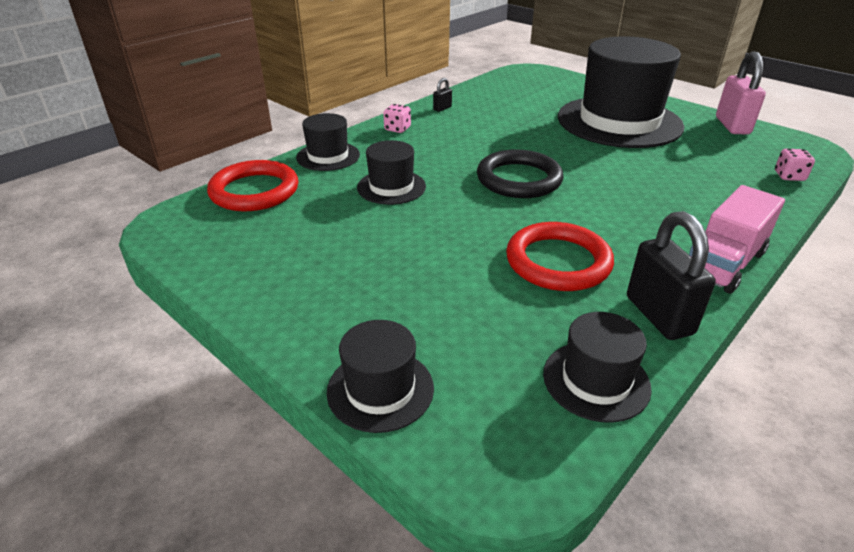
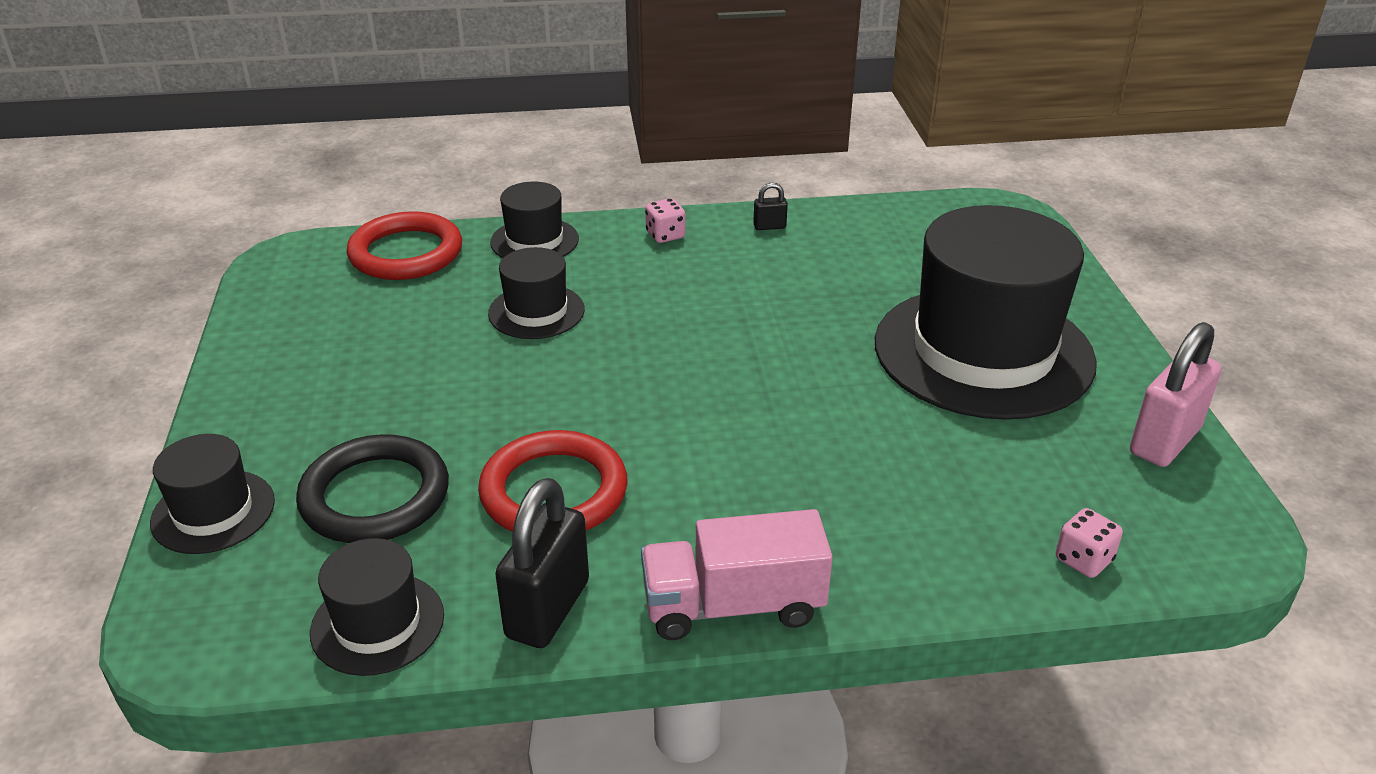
camera: 40 degrees right, 0 degrees up
black ring [477,149,564,198] -> black ring moved to [296,434,449,543]

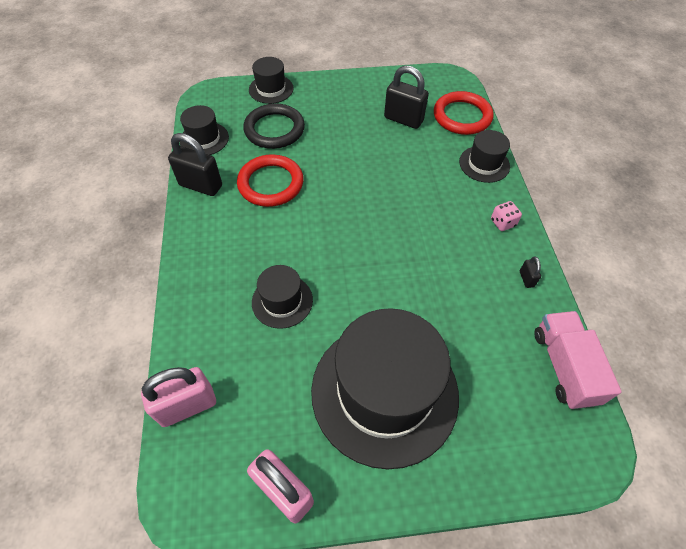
camera: 90 degrees right, 20 degrees up
black hat [488,247,585,339] -> black hat moved to [252,265,313,329]
pink truck [641,509,833,640] -> pink truck moved to [534,311,622,409]
pink dice [1056,508,1123,578] -> pink padlock [141,367,216,427]
none -> black padlock [384,65,429,129]

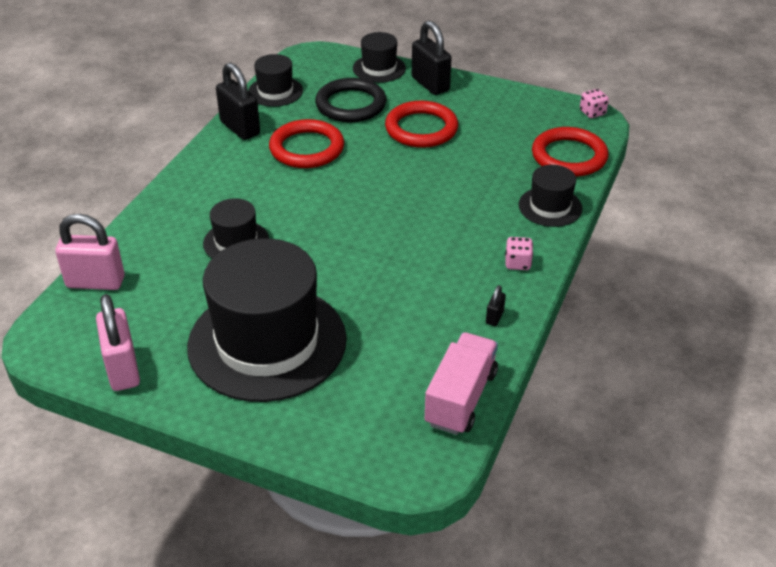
camera: 30 degrees right, 15 degrees down
black padlock [384,65,429,129] -> black padlock moved to [412,21,452,95]
none -> red ring [385,101,458,148]
none -> pink dice [580,89,609,118]

